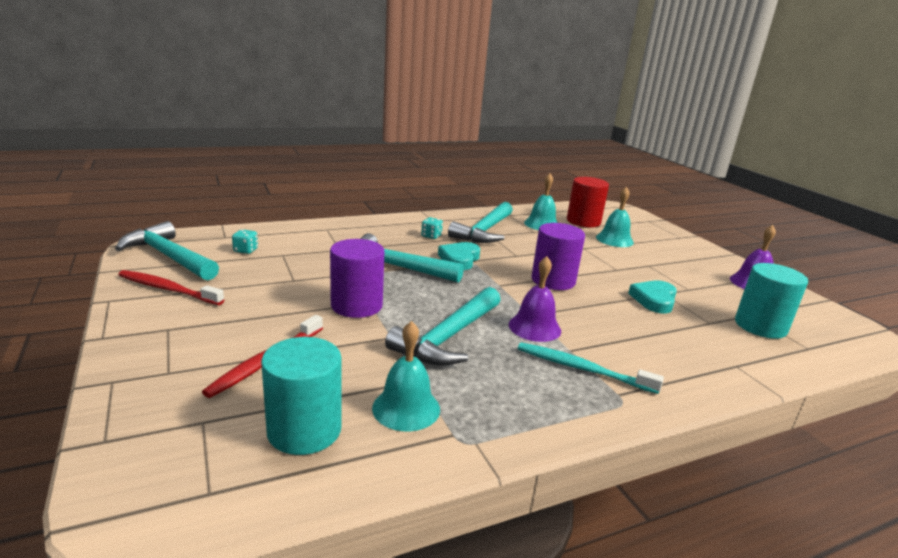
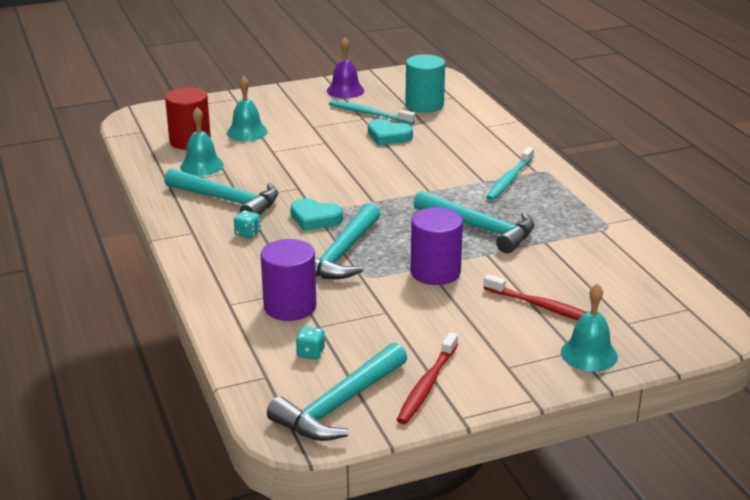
camera: 85 degrees left, 5 degrees up
turquoise cylinder [261,337,342,455] -> none
turquoise bell [372,321,440,432] -> turquoise bell moved to [561,284,618,371]
purple bell [509,256,561,342] -> none
purple cylinder [531,223,585,290] -> purple cylinder moved to [261,239,316,321]
none -> turquoise toothbrush [329,100,415,124]

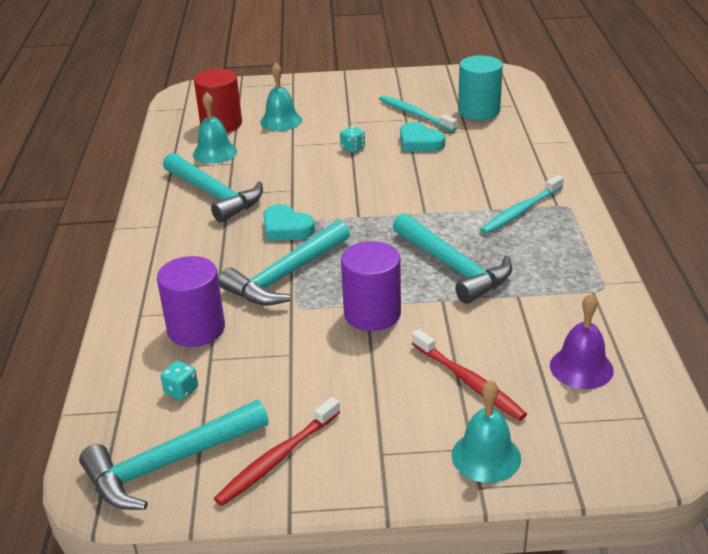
camera: 20 degrees right, 5 degrees up
turquoise dice [234,210,261,238] -> turquoise dice moved to [340,126,365,153]
purple bell [327,38,364,98] -> purple bell moved to [550,294,614,389]

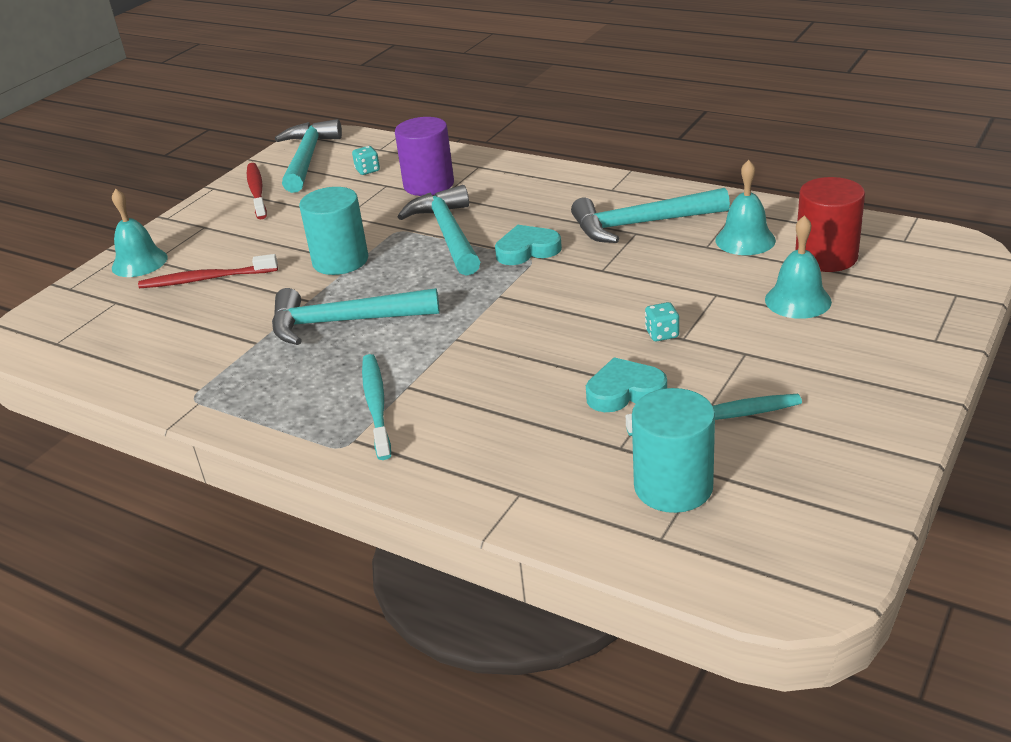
camera: 125 degrees right, 0 degrees up
purple cylinder [341,241,401,331] -> turquoise cylinder [299,187,368,275]
purple bell [550,294,614,389] -> none

